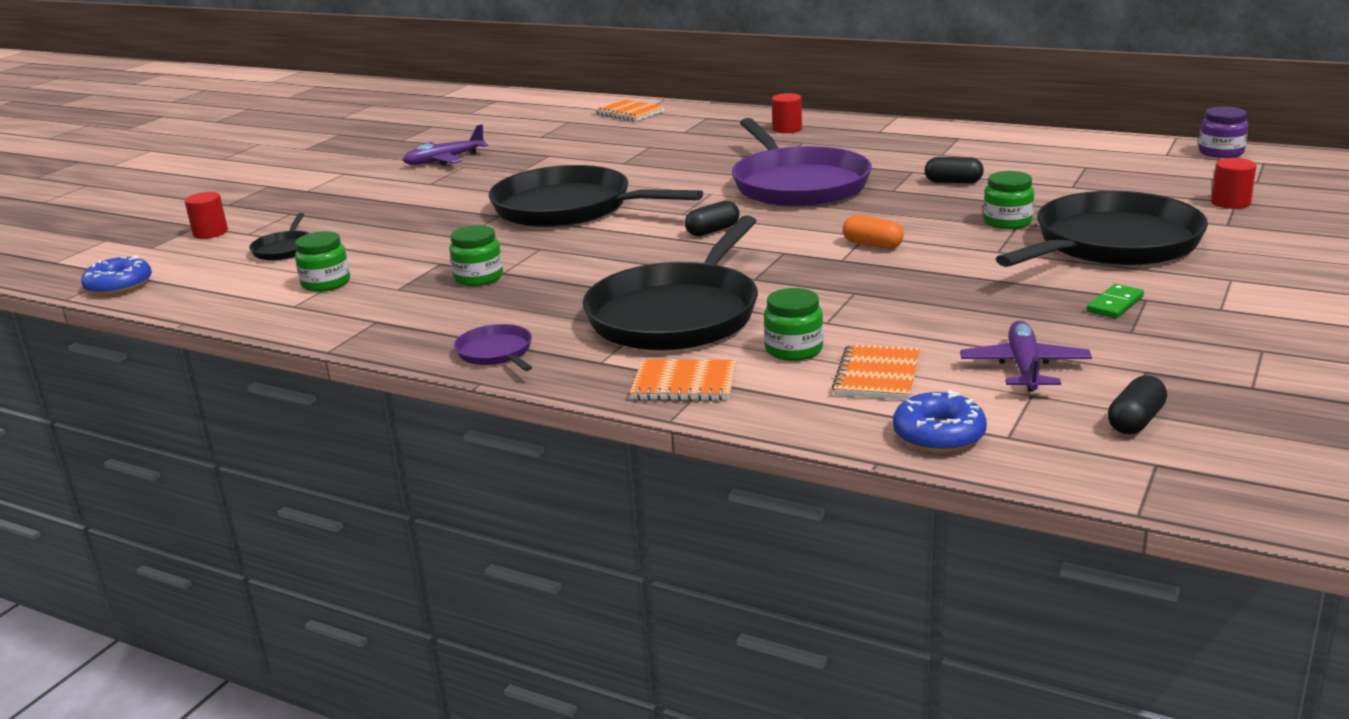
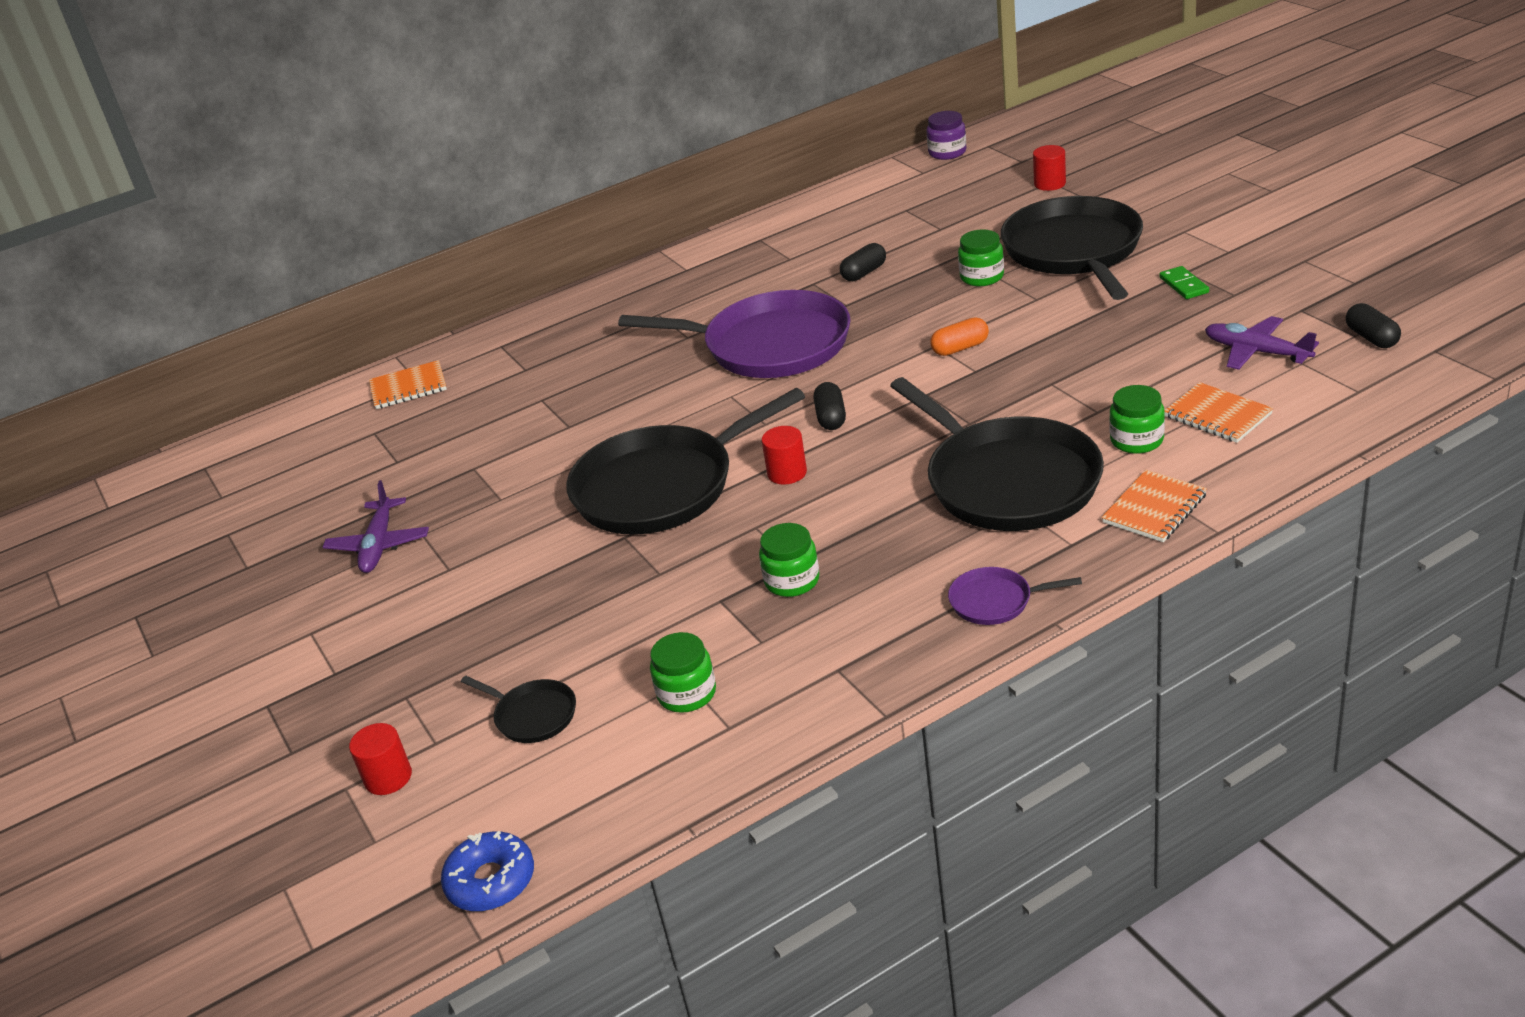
camera: 55 degrees left, 10 degrees up
red cylinder [772,93,802,133] -> red cylinder moved to [761,426,807,484]
blue donut [893,390,987,453] -> none

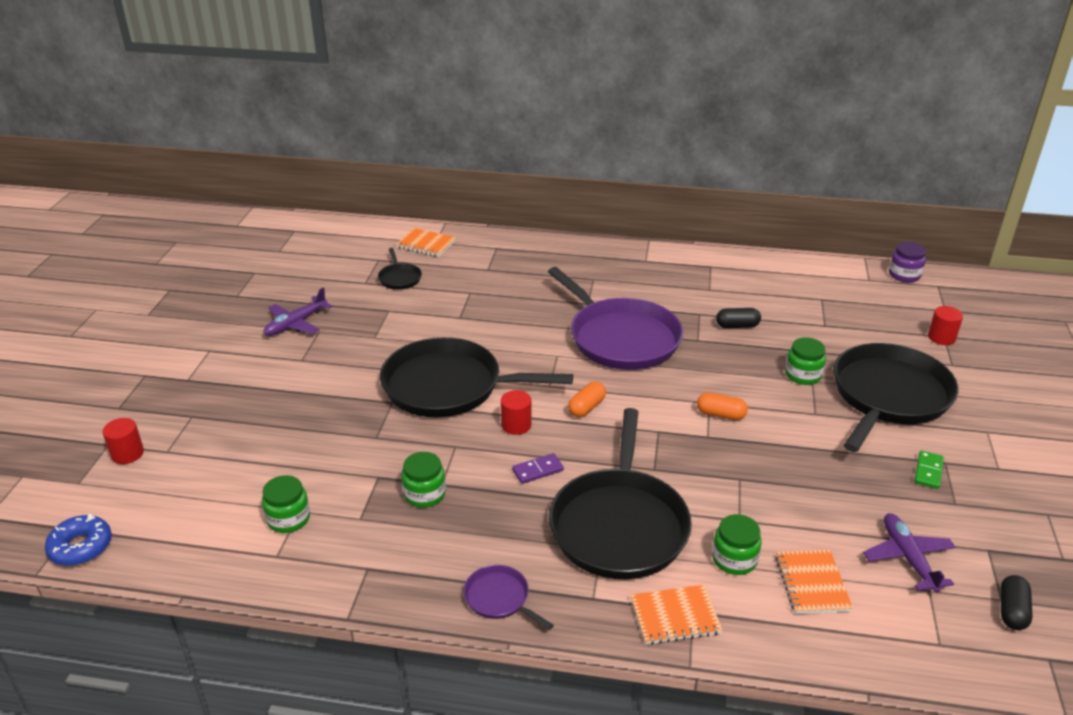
camera: 35 degrees right, 0 degrees up
black pan [461,676,576,743] -> black pan moved to [378,248,422,290]
black capsule [814,382,846,430] -> orange capsule [568,381,606,417]
none -> purple domino [512,453,564,484]

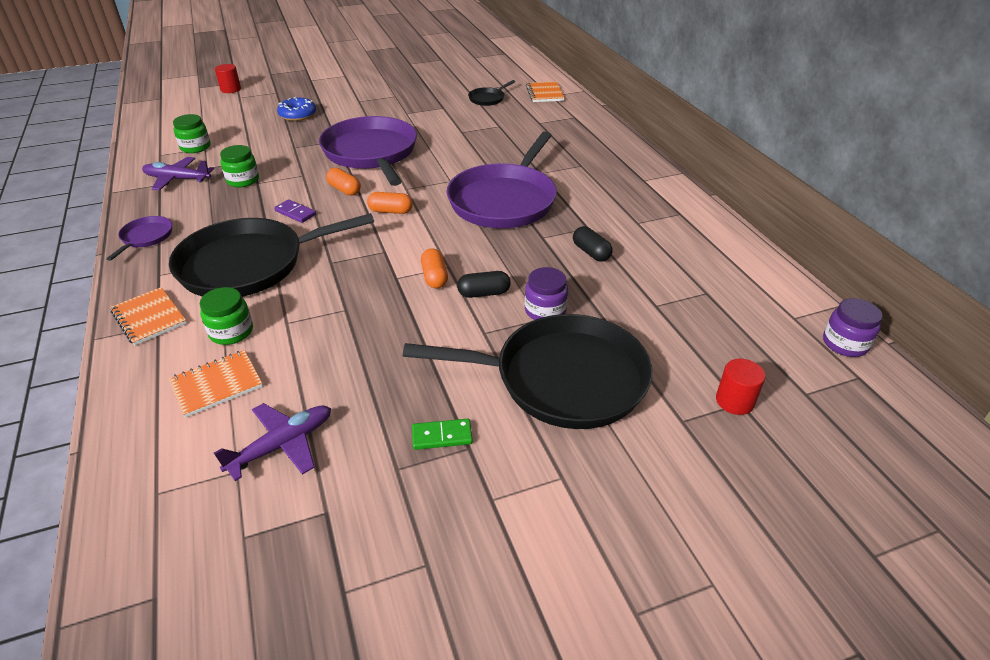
camera: 60 degrees right, 5 degrees up
blue donut [45,514,112,566] -> blue donut moved to [277,97,316,121]
purple plane [264,287,333,336] -> purple plane moved to [142,157,214,190]
black pan [380,337,573,417] -> purple pan [319,116,417,186]
red cylinder [501,390,531,435] -> orange capsule [326,168,361,196]
green jar [785,337,826,385] -> purple jar [525,267,568,320]
black capsule [1000,575,1033,630] -> black capsule moved to [457,271,511,298]

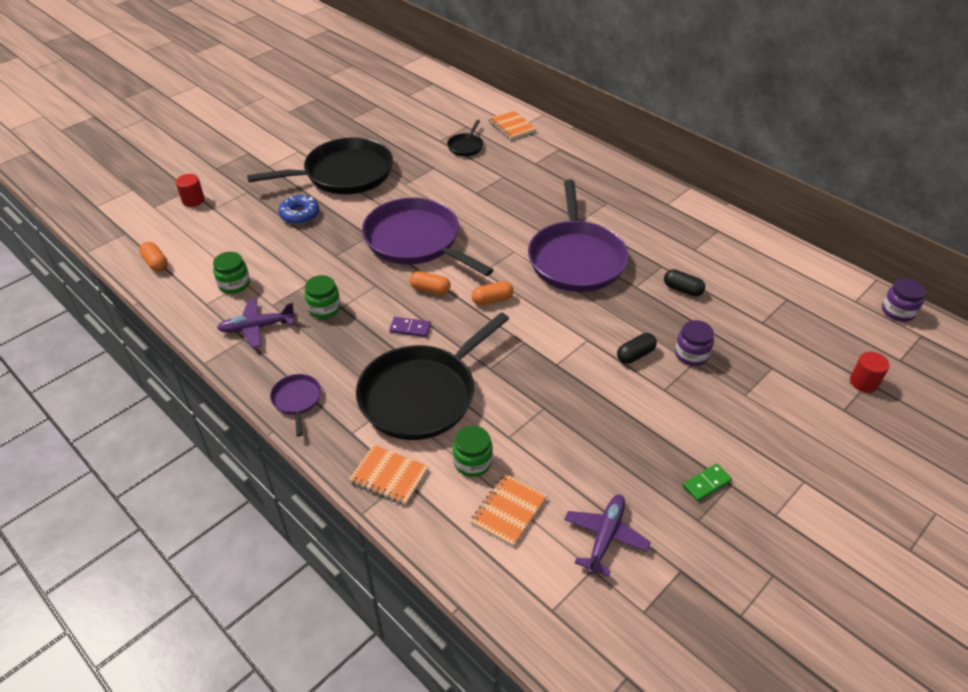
camera: 25 degrees left, 5 degrees up
black pan [403,314,653,429] -> black pan moved to [247,137,393,194]
orange capsule [421,248,448,288] -> orange capsule moved to [139,242,168,272]

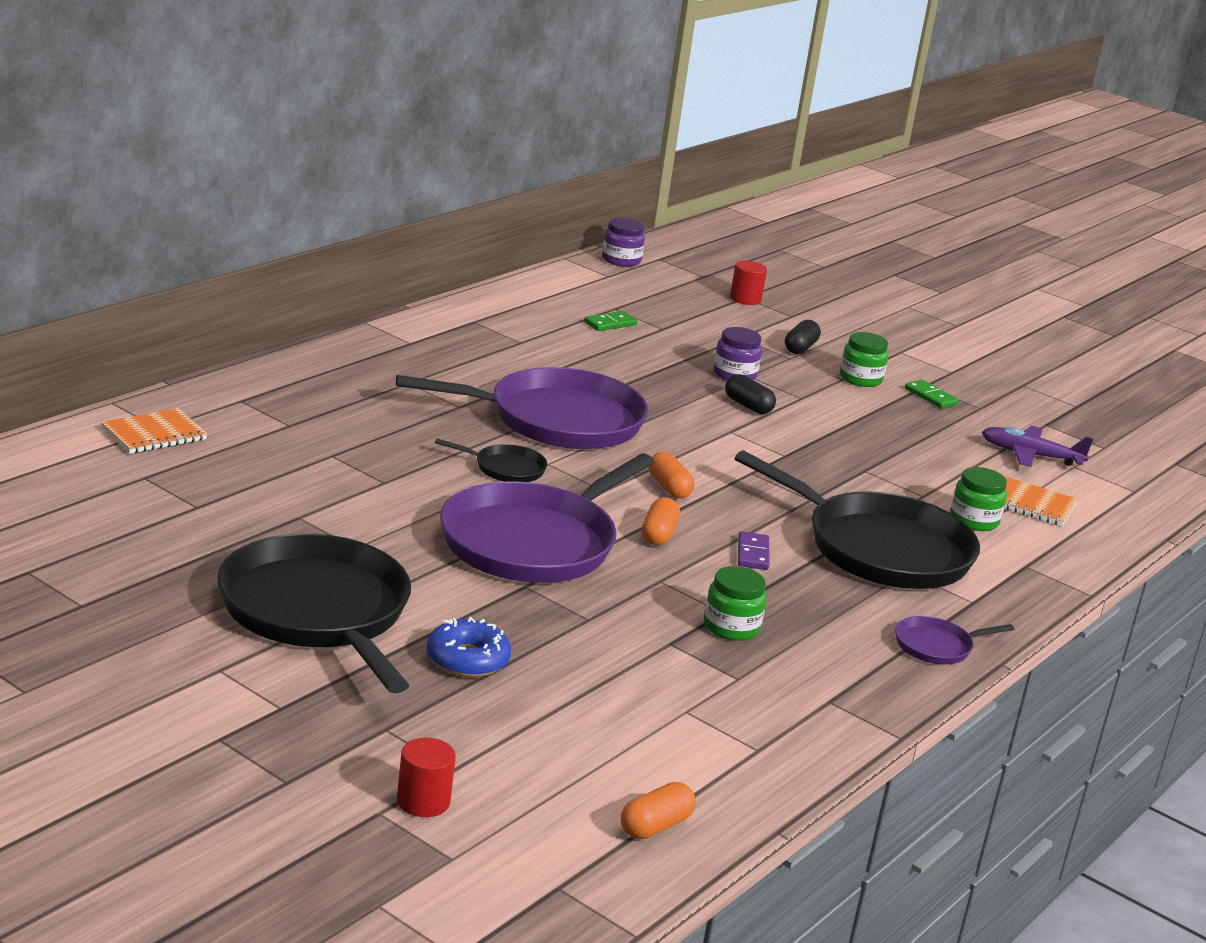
camera: 100 degrees left, 20 degrees down
green jar [213,252,250,294] -> green jar moved to [840,332,888,387]
purple plane [217,298,296,348] -> none
orange notebook [349,444,429,505] -> none
black pan [447,120,484,156] -> black pan moved to [435,439,547,482]
black capsule [664,269,705,297] -> black capsule moved to [785,320,821,354]
none -> green domino [584,311,637,331]

